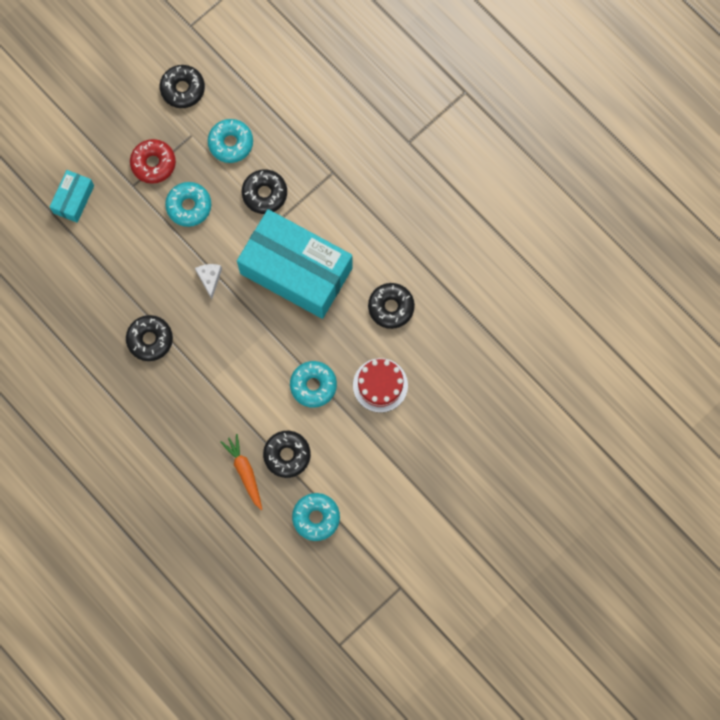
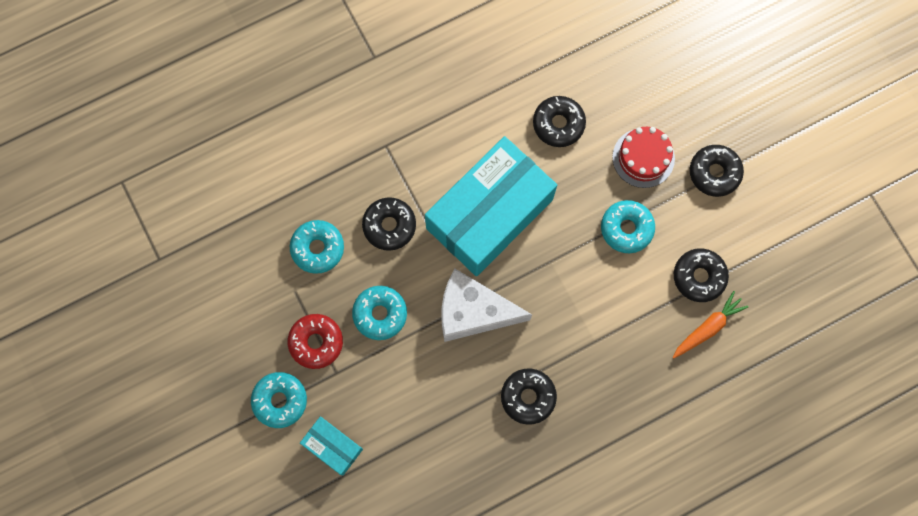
camera: 75 degrees left, 0 degrees up
black donut [160,65,205,108] -> black donut moved to [690,145,744,197]
white cheese [195,264,222,299] -> white cheese [442,269,532,342], size x2.23
orange carrot [221,434,262,510] -> orange carrot turned 150 degrees clockwise [673,291,749,358]
turquoise donut [292,493,340,541] -> turquoise donut moved to [251,372,307,428]

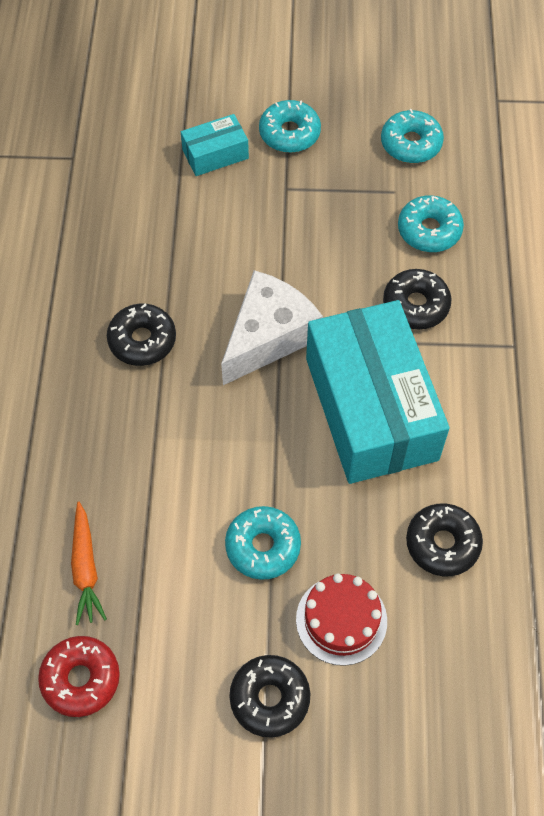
camera: 120 degrees right, 15 degrees down
red donut [288,314,343,369] -> red donut moved to [38,636,120,717]
turquoise donut [352,286,407,340] -> turquoise donut moved to [381,109,444,163]
black donut [674,248,729,302] -> none

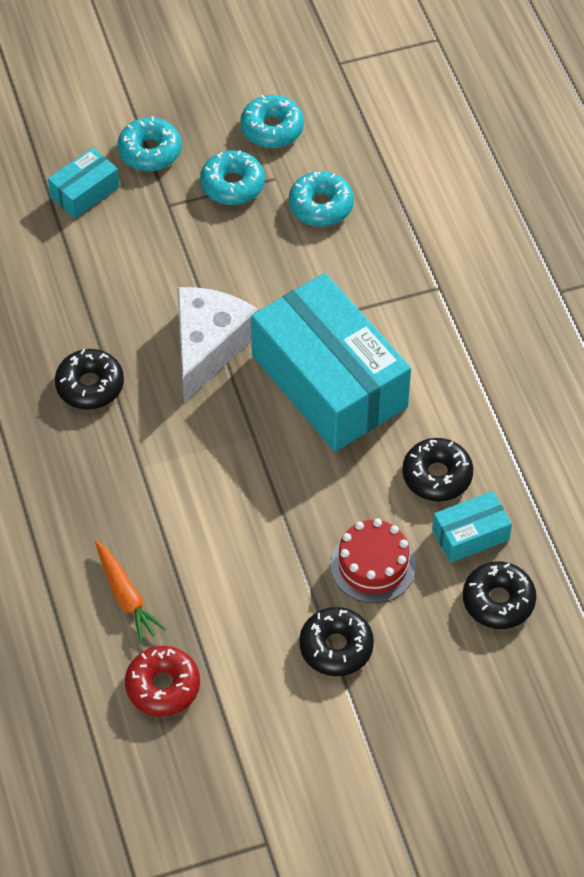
camera: 20 degrees left, 5 degrees down
turquoise donut [225,506,301,580] -> turquoise donut moved to [200,150,265,205]
black donut [383,269,452,330] -> black donut moved to [463,561,536,629]
none -> turquoise box [432,491,512,563]

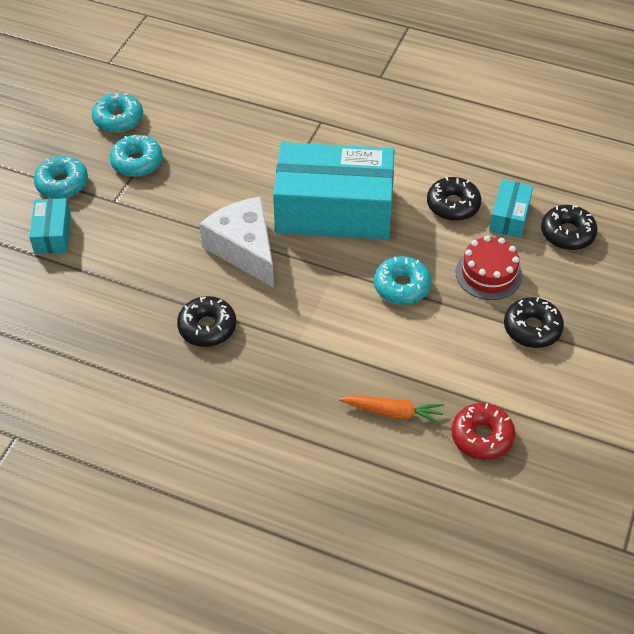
camera: 50 degrees left, 5 degrees down
turquoise donut [289,171,354,226] -> turquoise donut moved to [374,256,431,305]

